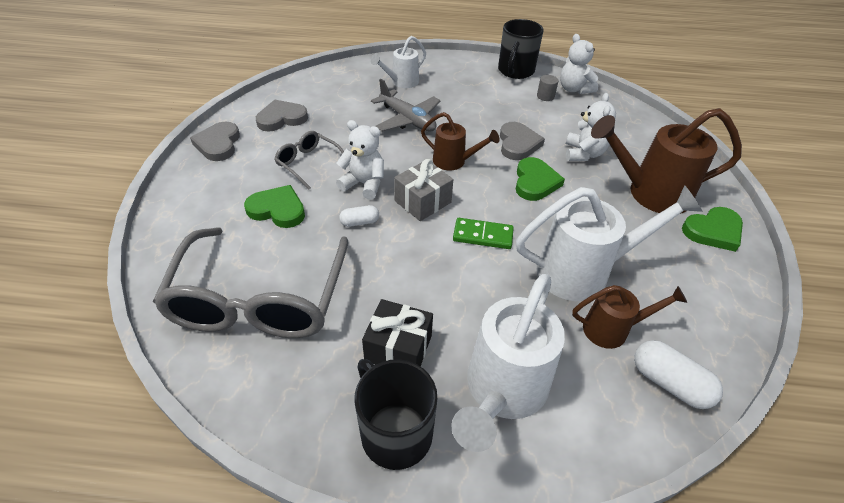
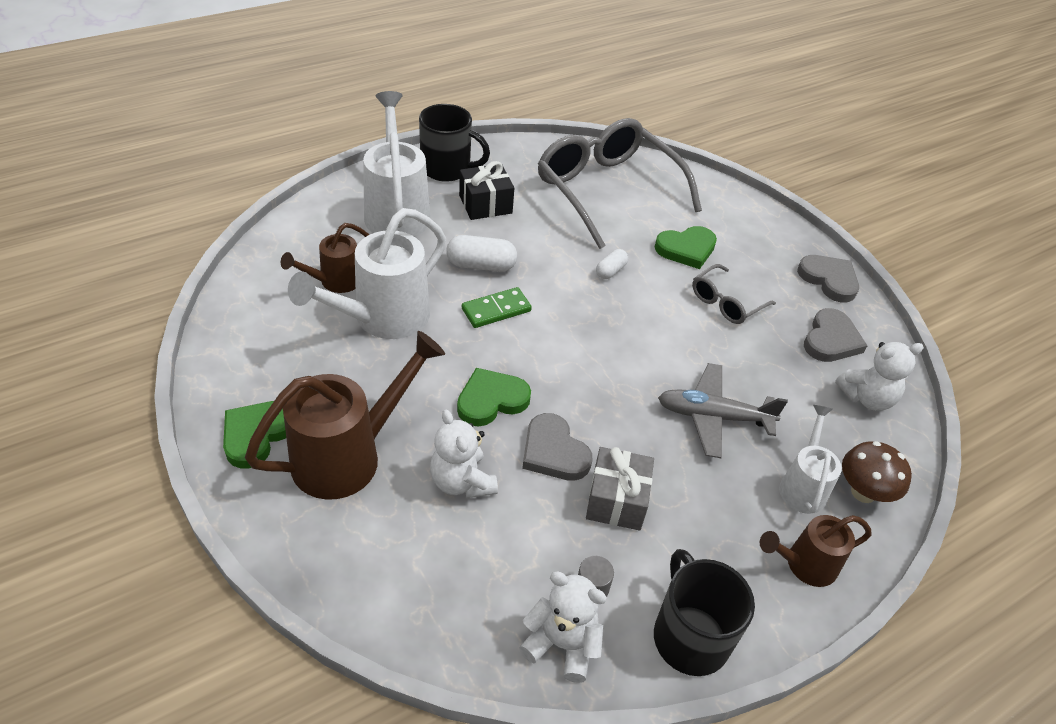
camera: 140 degrees right, 0 degrees up
grey glasses [274,131,344,189] -> grey glasses turned 135 degrees clockwise [692,264,776,324]
white teddy bear [336,120,384,200] -> white teddy bear moved to [835,342,924,411]
grey gift [394,159,453,221] -> grey gift moved to [586,447,654,531]
brown watering can [421,112,500,171] -> brown watering can moved to [760,515,871,587]
green heart [516,157,565,201] -> green heart turned 90 degrees clockwise [457,368,531,426]
white capsule [634,340,723,409] -> white capsule moved to [446,235,517,272]
none -> brown mushroom [842,441,912,503]

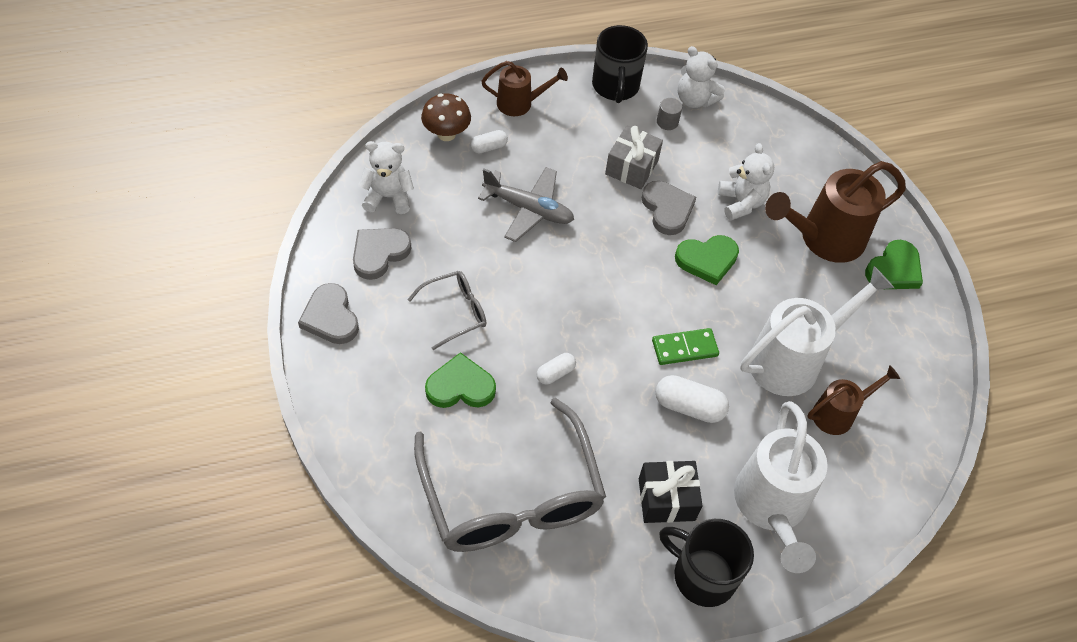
camera: 165 degrees left, 10 degrees up
white watering can [779,405,842,514] -> white capsule [470,130,508,153]

